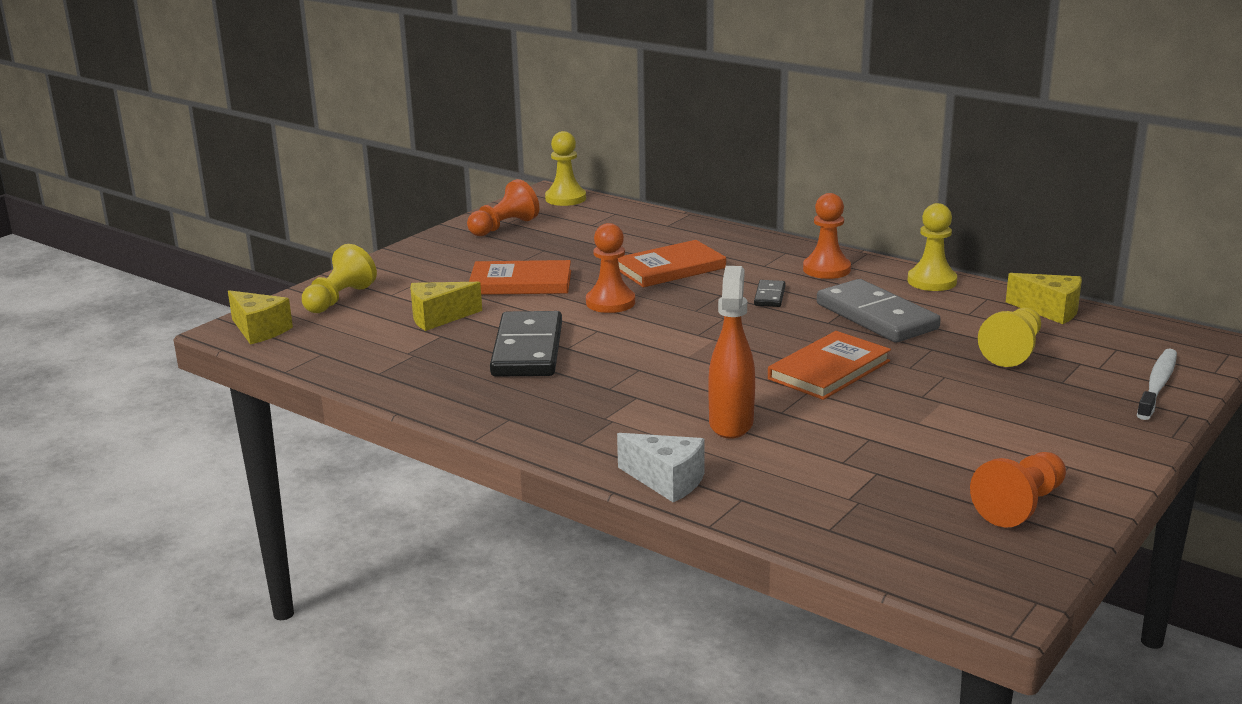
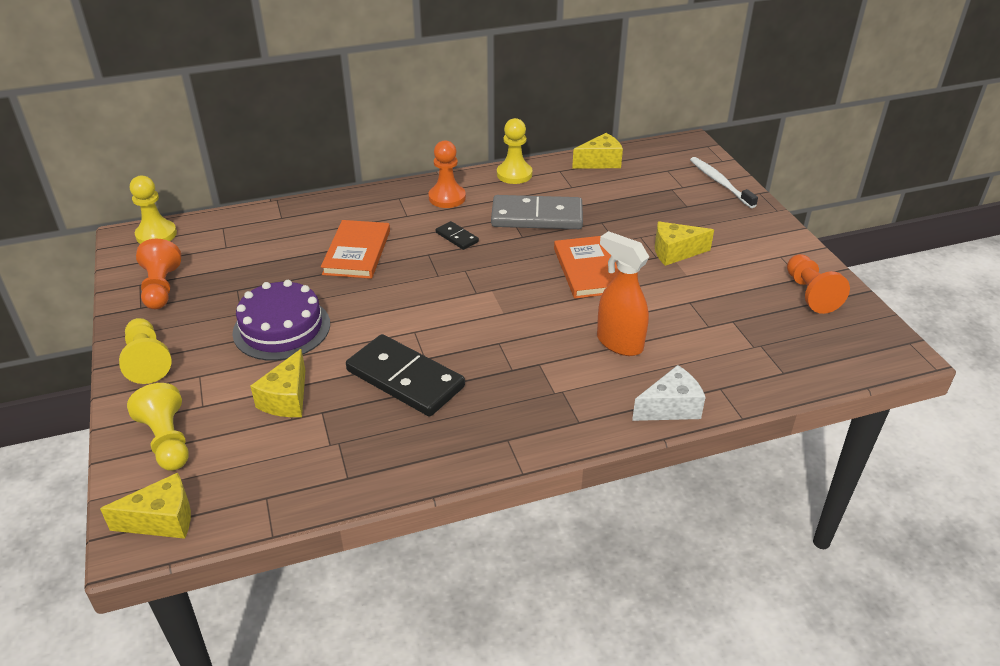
camera: 55 degrees left, 15 degrees up
orange book [469,260,571,295] -> purple cake [232,280,330,361]
orange pawn [586,223,635,313] -> none
yellow pawn [978,308,1041,367] -> yellow pawn moved to [119,318,171,384]
none -> yellow cheese [655,222,714,266]

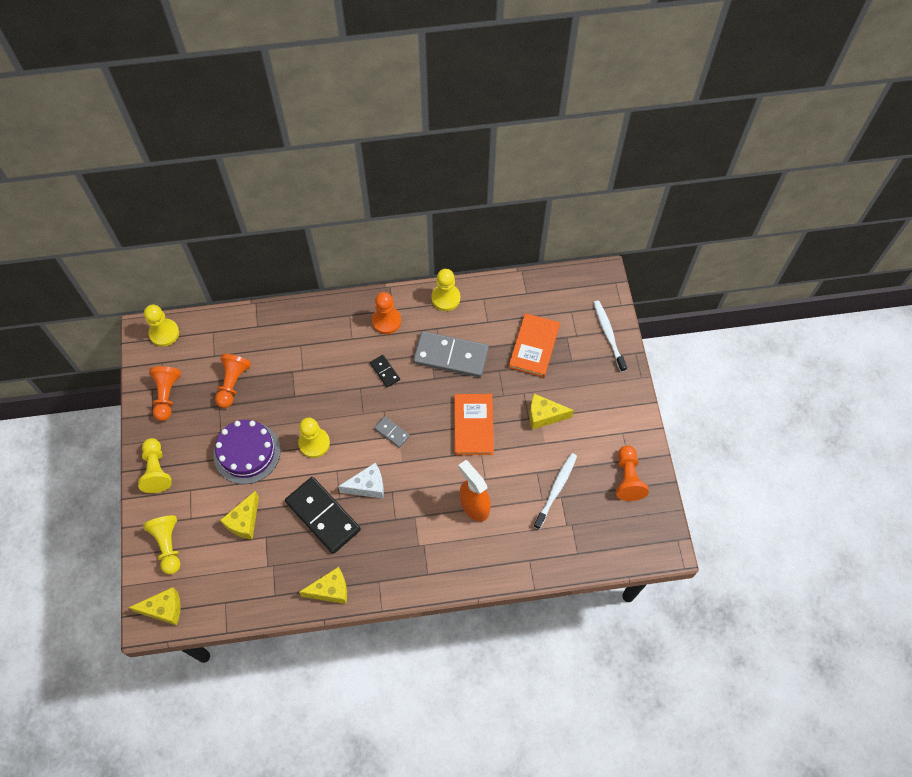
camera: 10 degrees right, 25 degrees up
orange book [321,220,390,279] -> orange book moved to [509,313,560,377]
yellow cheese [572,133,623,169] -> yellow cheese moved to [299,567,347,604]
white cheese [632,365,706,421] -> white cheese moved to [338,463,384,499]
none -> orange pawn [215,354,251,408]
none -> yellow pawn [298,418,330,458]
none -> grey domino [374,416,410,448]
none -> white toothbrush [534,453,577,529]

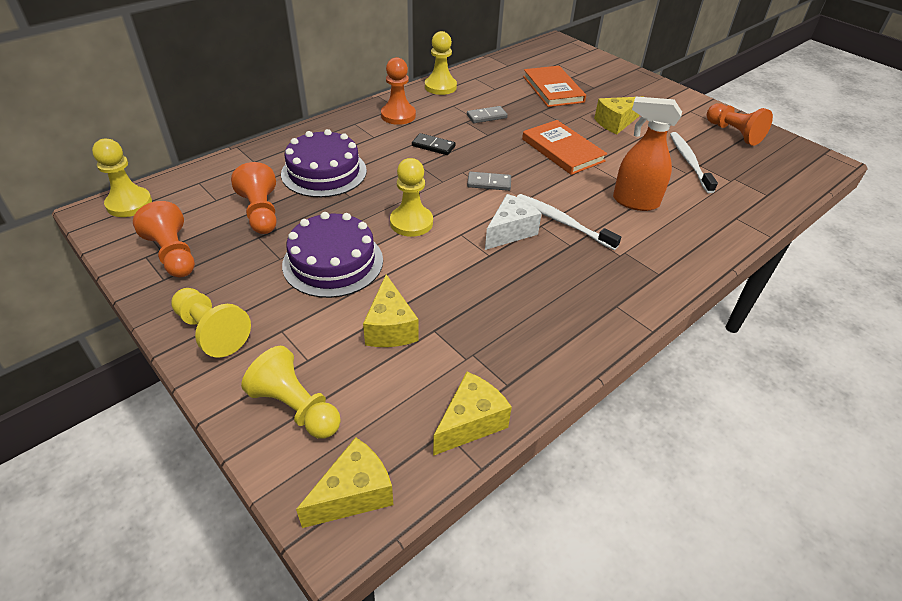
camera: 35 degrees left, 20 degrees down
black domino [285,477,361,554] -> none
yellow cheese [299,567,347,604] -> yellow cheese moved to [433,372,512,456]
grey domino [413,331,489,377] -> grey domino [467,106,508,123], size x0.46
white toothbrush [593,300,627,372] -> white toothbrush moved to [517,194,621,250]
none -> purple cake [281,129,367,197]

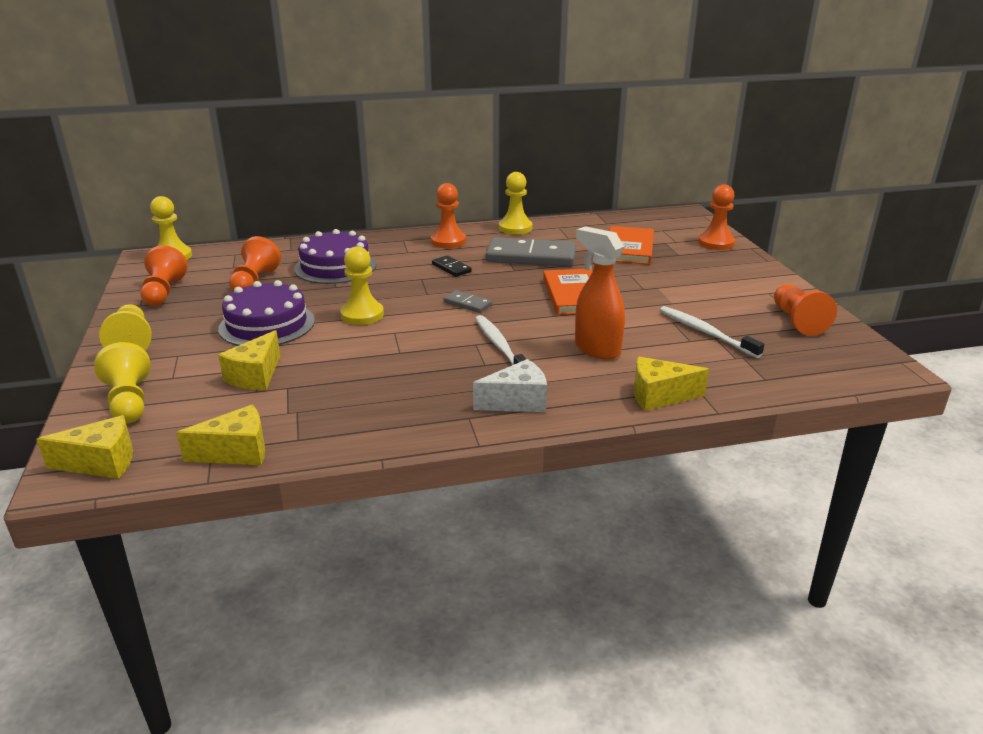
camera: 30 degrees right, 15 degrees down
grey domino [467,106,508,123] -> grey domino [486,237,576,267], size x2.17
white cheese [485,194,542,250] -> white cheese moved to [473,359,547,412]
yellow cheese [594,96,644,134] -> yellow cheese moved to [634,357,709,411]
white toothbrush [670,132,718,193] -> white toothbrush turned 60 degrees counterclockwise [660,306,764,358]
none -> orange pawn [698,184,735,250]

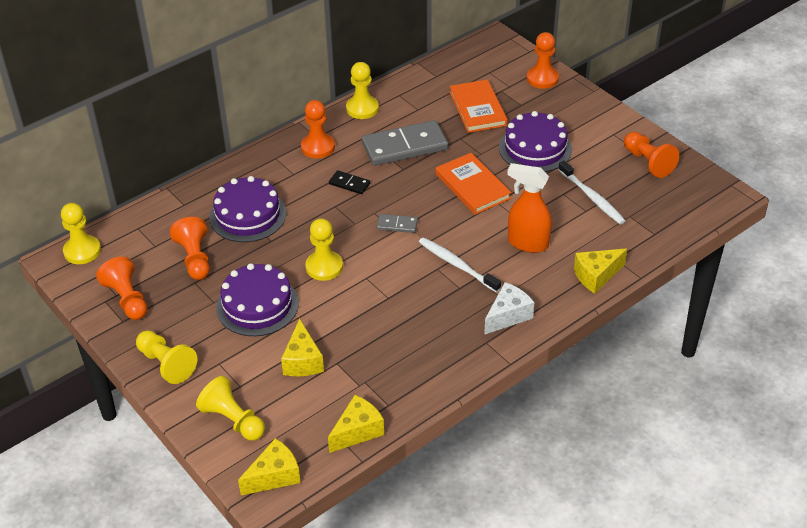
camera: 25 degrees left, 15 degrees up
white toothbrush [660,306,764,358] -> white toothbrush turned 150 degrees counterclockwise [558,161,626,224]
none -> purple cake [499,111,572,172]

